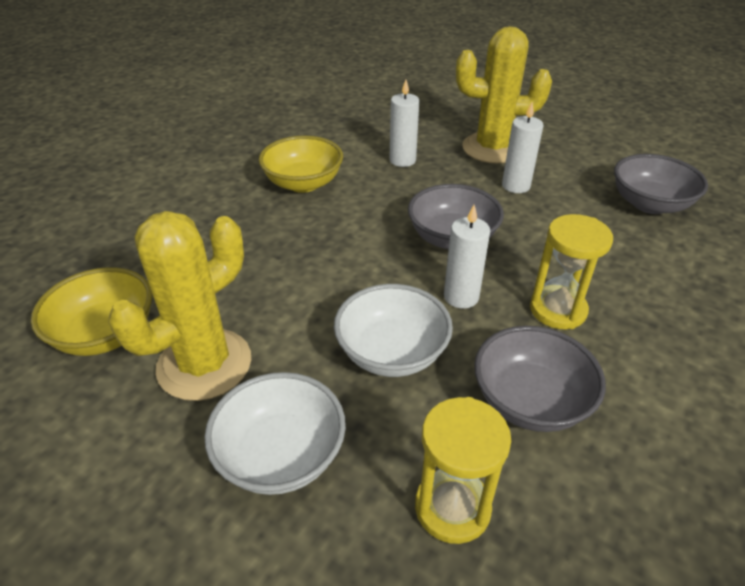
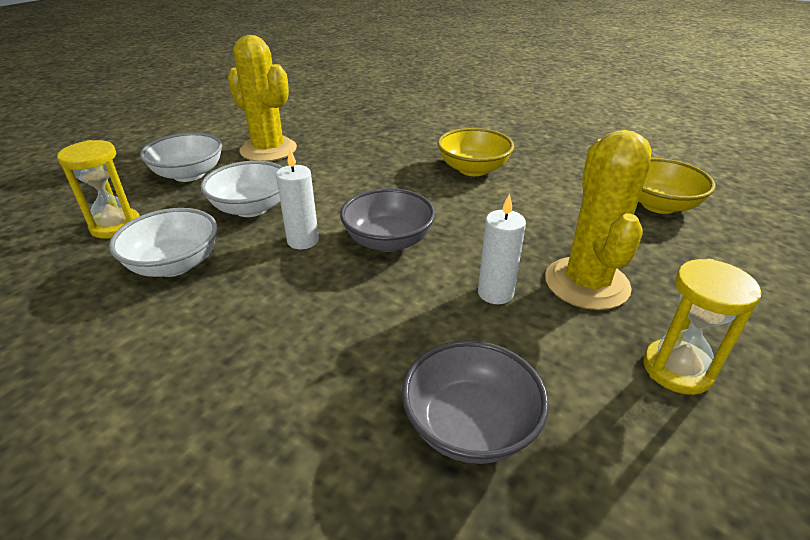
camera: 90 degrees right, 5 degrees down
yellow bowl [31,267,153,356] -> yellow bowl moved to [638,158,715,214]
white candle [390,80,420,167] -> none
grey bowl [474,326,606,432] -> white bowl [109,208,218,277]
yellow hourglass [530,214,613,329] -> yellow hourglass moved to [643,259,761,395]

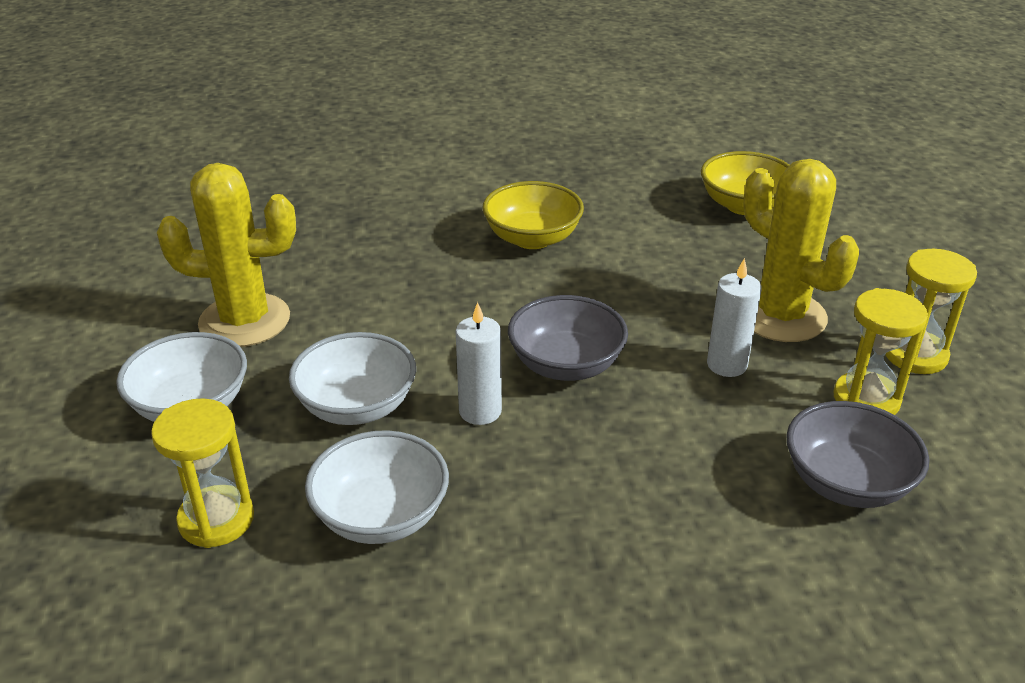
camera: 40 degrees left, 0 degrees up
none -> yellow hourglass [834,288,928,415]

